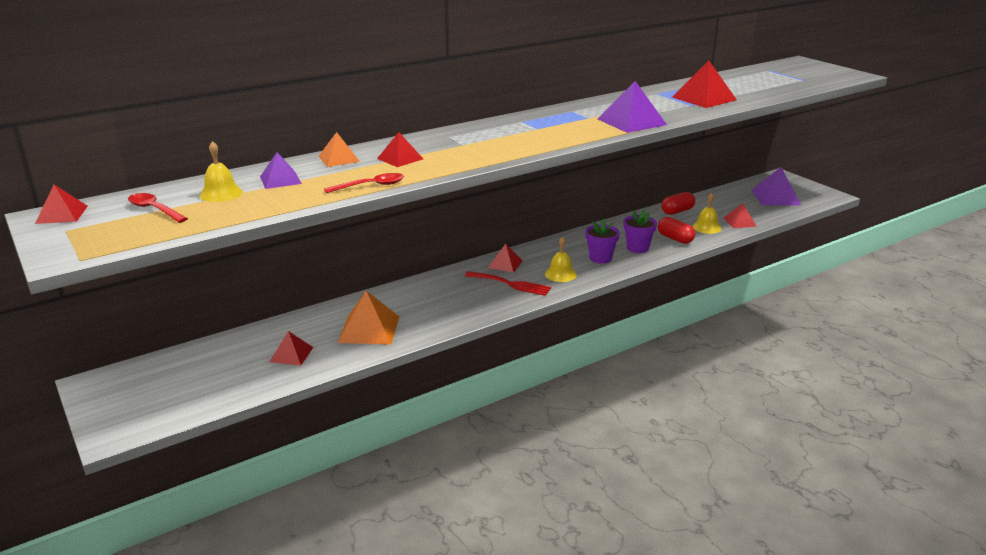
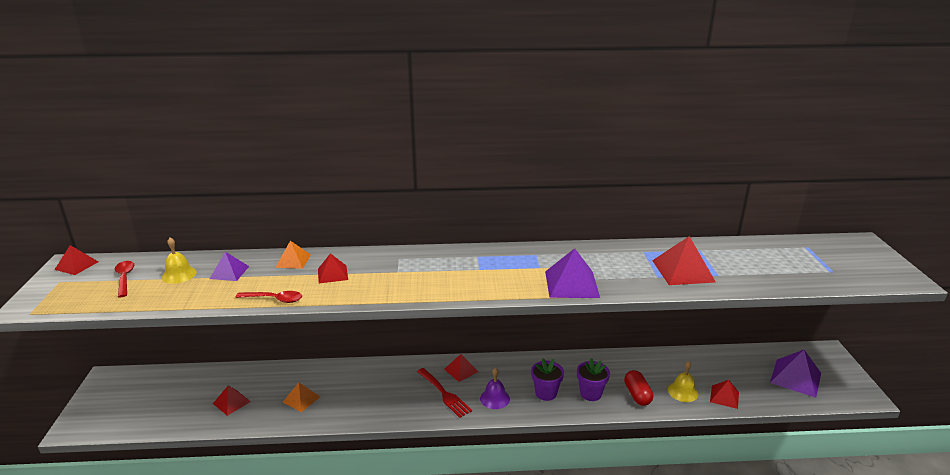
camera: 30 degrees right, 0 degrees up
orange pyramid [338,291,399,344] -> orange pyramid [283,383,320,412], size x0.60
yellow bell [545,236,577,282] -> purple bell [480,368,510,409]
red capsule [661,192,695,215] -> none

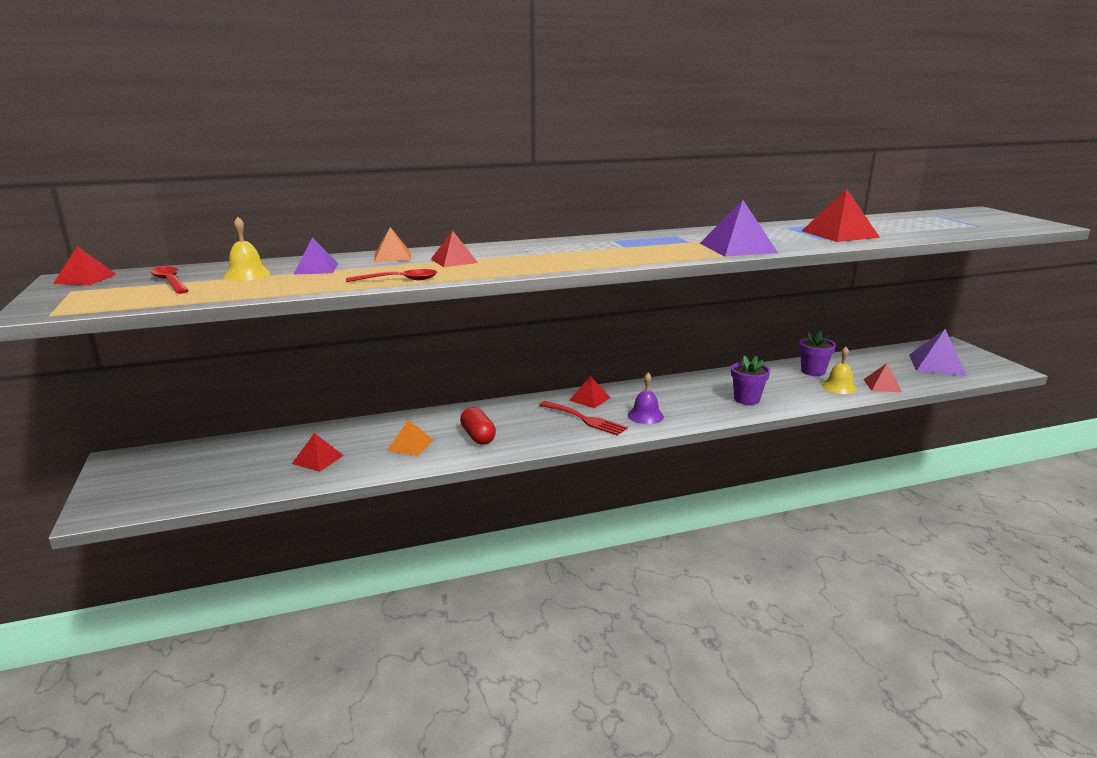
camera: 15 degrees left, 5 degrees down
purple flower pot [531,358,564,401] -> purple flower pot moved to [799,331,836,376]
red capsule [624,370,653,406] -> red capsule moved to [460,407,496,444]

